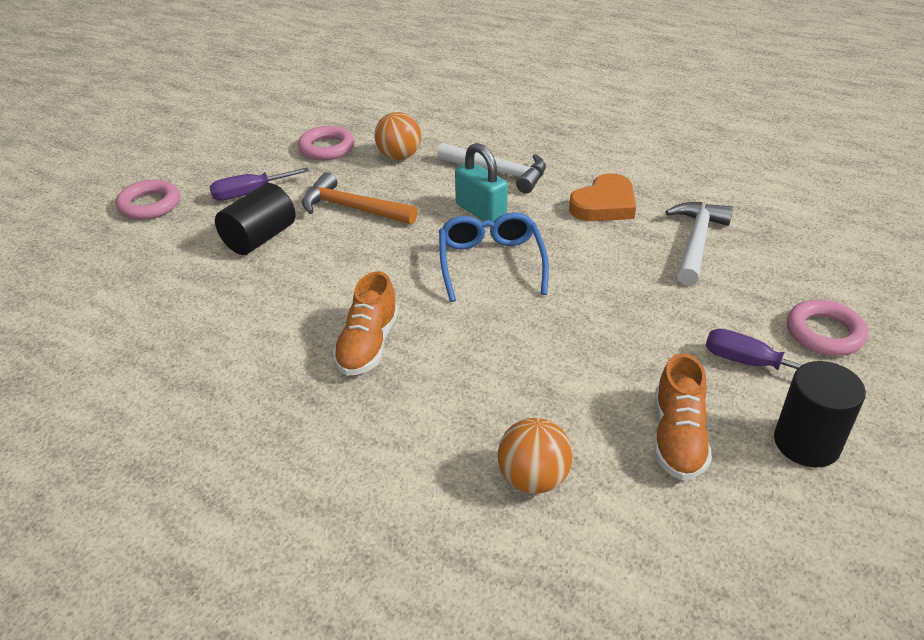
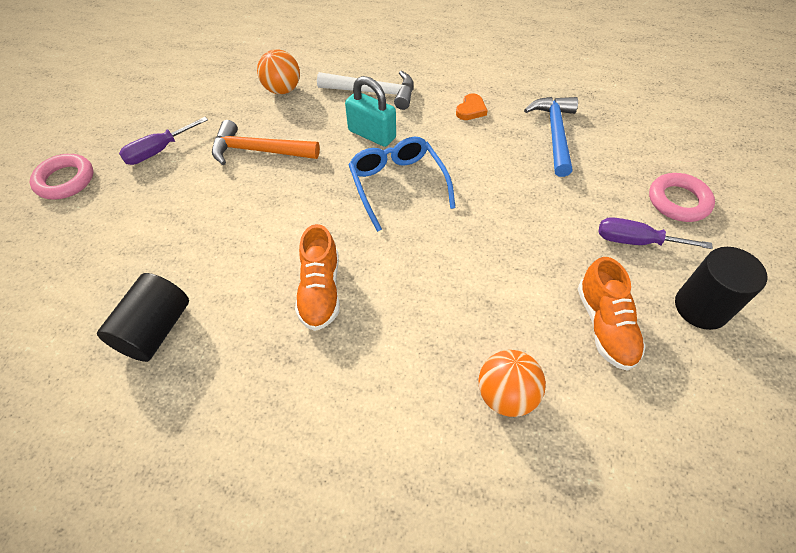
camera: 15 degrees left, 15 degrees up
black cylinder [215,183,296,255] -> black cylinder moved to [97,273,189,362]
pink ring [298,126,355,160] -> none
orange heart [569,173,636,221] -> orange heart [456,93,488,120], size x0.56
white hammer [665,202,733,286] -> blue hammer [524,97,578,177]

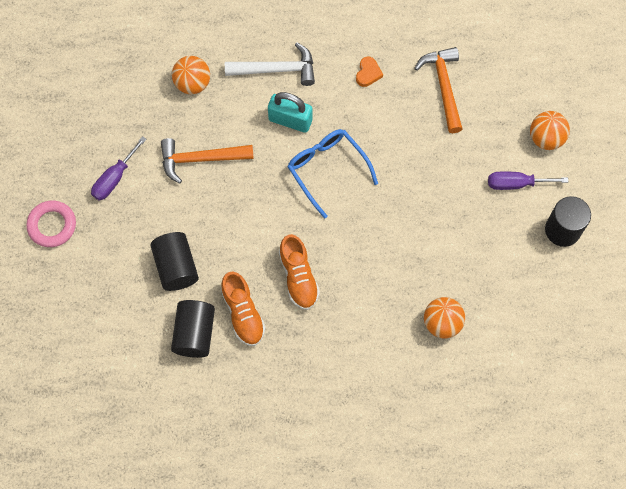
camera: 15 degrees left, 15 degrees up
blue hammer [524,97,578,177] -> orange hammer [414,47,462,133]
orange shoe [578,257,646,371] -> orange shoe moved to [221,271,266,346]
pink ring [649,173,715,222] -> orange ball [530,111,570,150]
none -> black cylinder [150,232,199,291]

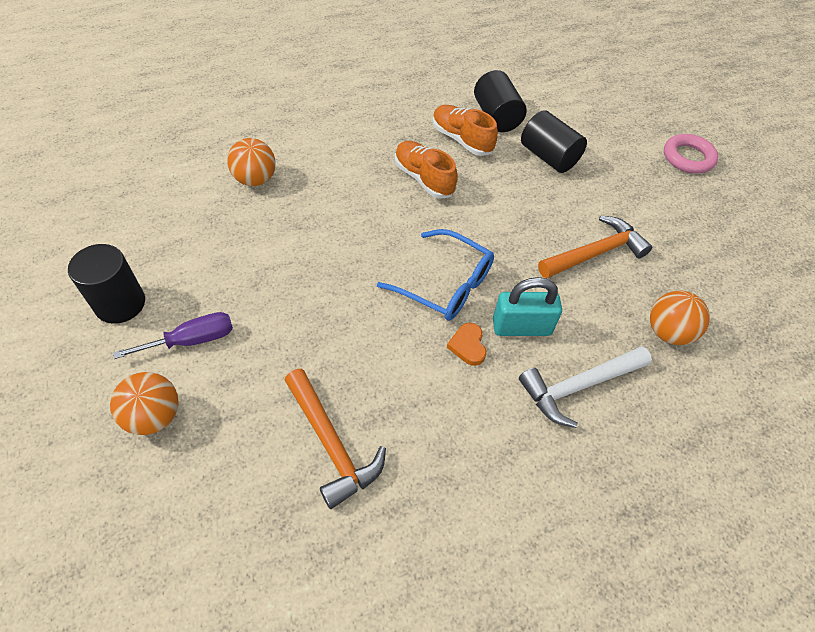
camera: 155 degrees right, 15 degrees down
purple screwdriver [91,136,146,200] -> none
orange heart [356,57,383,87] -> orange heart moved to [447,323,486,366]

